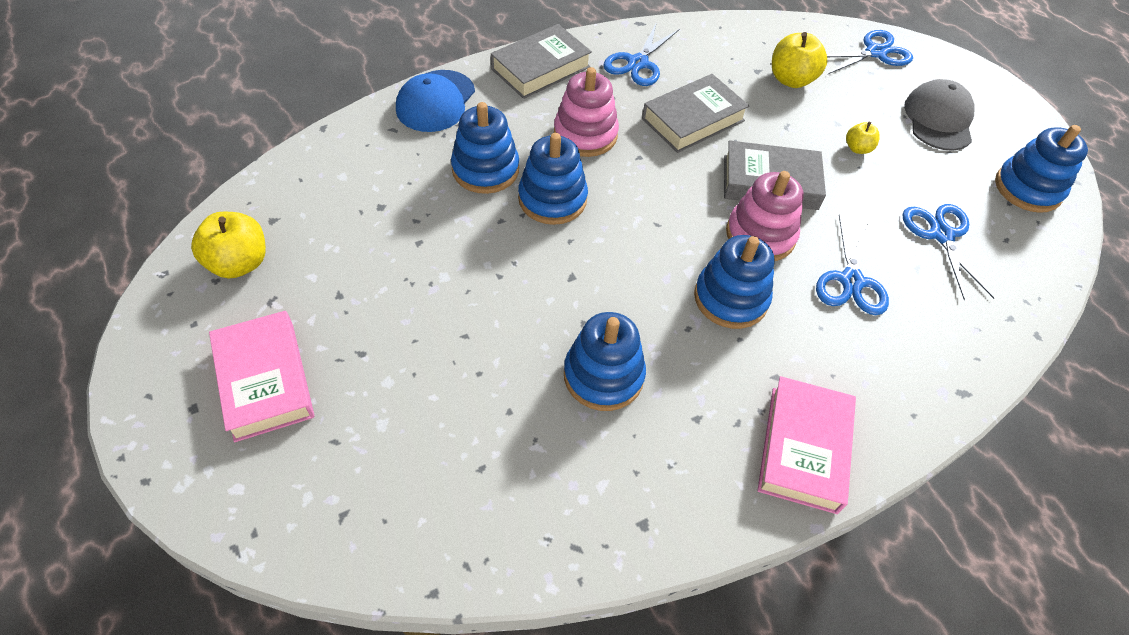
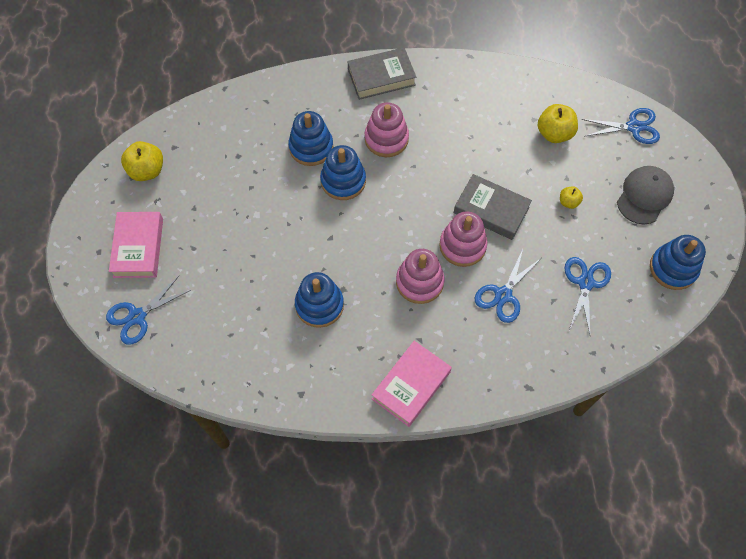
camera: 25 degrees right, 10 degrees up
blue cap [396,70,475,132] -> none
blue scissors [603,22,679,86] -> blue scissors moved to [106,276,191,345]
grey book [642,74,749,153] -> none
blue stacking toy [694,235,775,329] -> pink stacking toy [396,249,445,304]

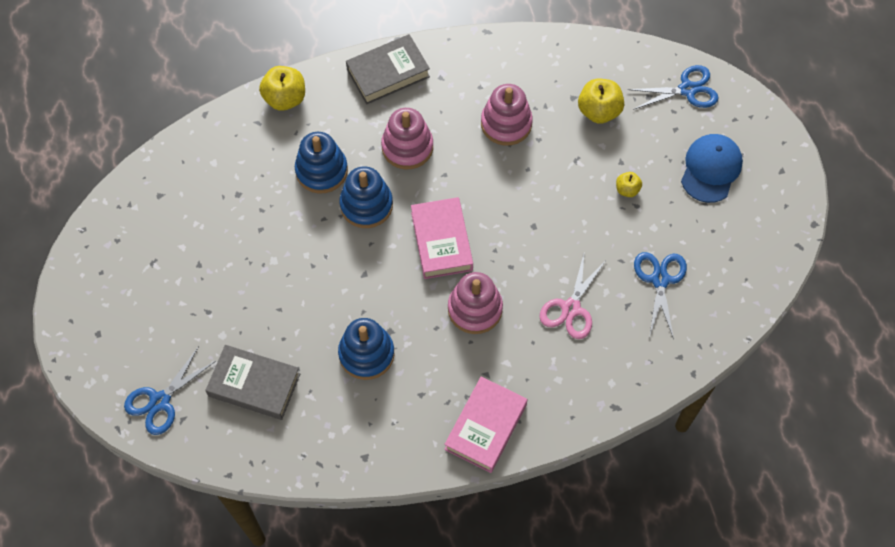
camera: 10 degrees left, 0 degrees up
pink book [109,212,163,278] -> pink book moved to [411,197,473,279]
yellow apple [121,141,163,181] -> yellow apple moved to [259,66,305,111]
pink stacking toy [439,211,488,267] -> pink stacking toy moved to [481,84,533,146]
grey book [454,174,532,240] -> grey book moved to [205,345,300,420]
blue scissors [475,249,541,323] -> pink scissors [540,251,607,339]
grey cap [617,166,674,225] -> blue cap [681,134,743,203]
blue stacking toy [650,235,706,290] -> none

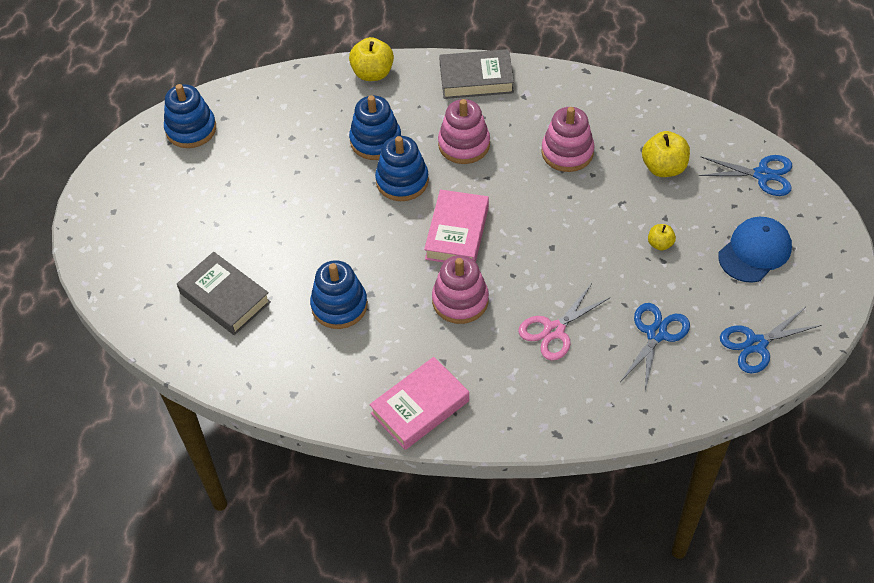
camera: 25 degrees right, 10 degrees down
blue scissors [124,346,216,435] -> blue scissors moved to [720,308,821,373]
none -> blue stacking toy [164,84,216,148]

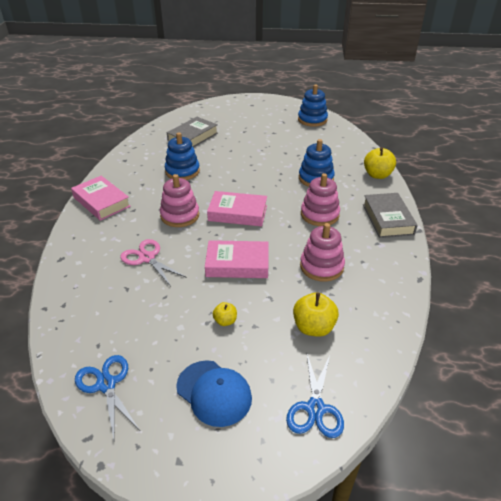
camera: 85 degrees right, 15 degrees down
blue stacking toy [375,136,429,201] -> none
blue scissors [620,303,690,391] -> none
none -> pink book [205,240,269,278]

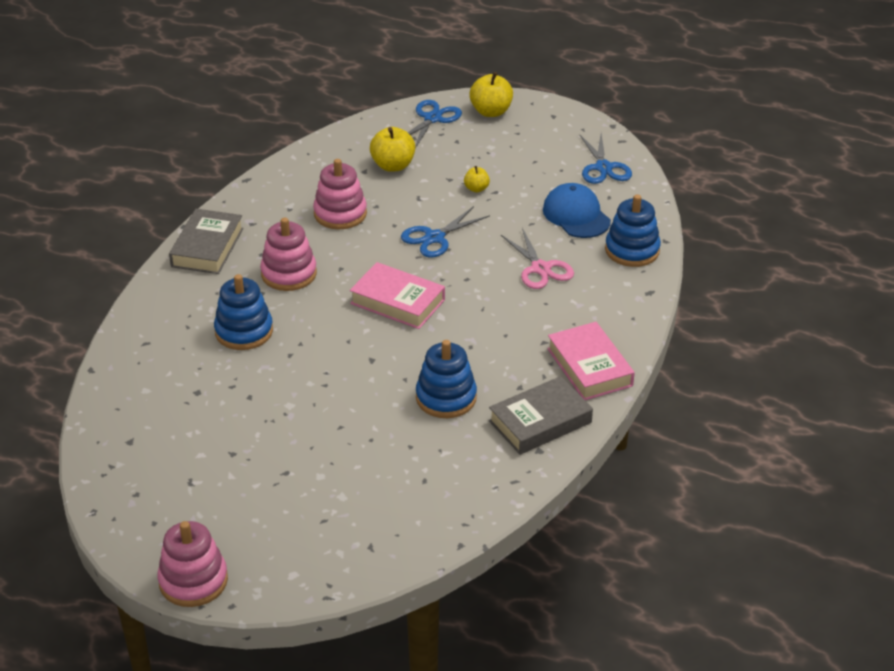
camera: 160 degrees left, 0 degrees up
pink stacking toy [160,174,199,227] -> pink stacking toy moved to [157,521,228,607]
grey book [167,117,218,147] -> grey book moved to [489,376,593,455]
blue cap [176,360,252,427] -> blue cap moved to [543,183,611,238]
pink book [205,240,269,278] -> blue scissors [401,206,490,258]
blue stacking toy [298,84,328,127] -> blue stacking toy moved to [605,194,661,267]
yellow apple [364,147,396,179] -> yellow apple moved to [469,72,513,117]

